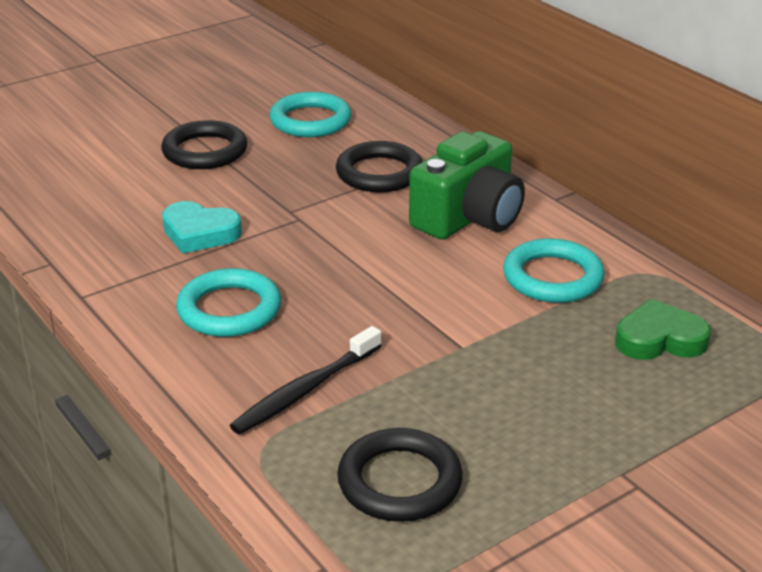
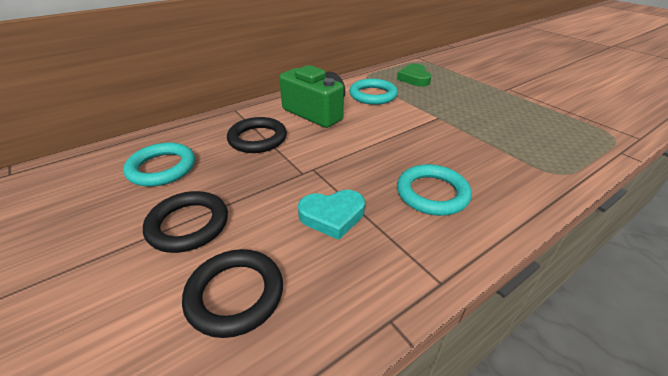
camera: 90 degrees left, 5 degrees up
turquoise heart [162,201,242,253] -> turquoise heart turned 60 degrees clockwise [298,190,365,240]
black toothbrush [230,326,382,435] -> none
black ring [337,428,463,522] -> black ring moved to [182,249,283,338]

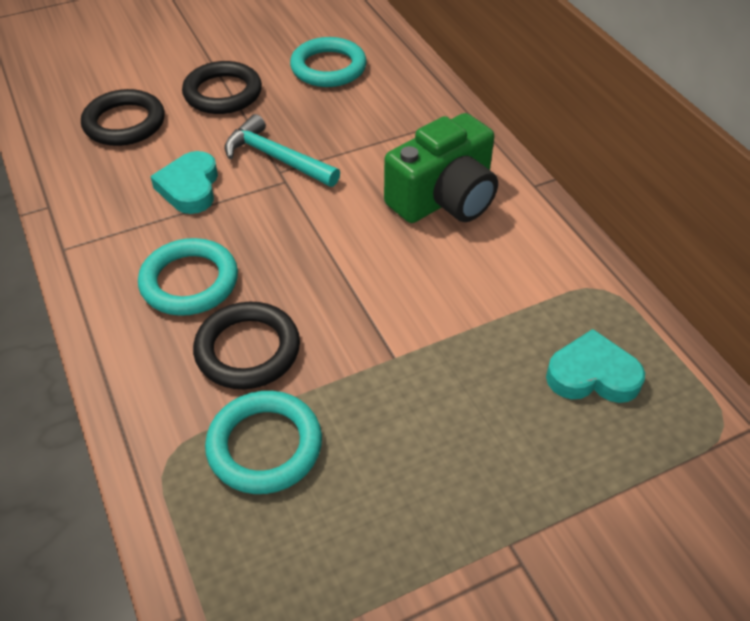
camera: 100 degrees right, 10 degrees up
black ring [227,117,287,153] -> black ring moved to [193,302,300,389]
turquoise ring [349,79,398,105] -> turquoise ring moved to [205,391,322,494]
green heart [397,64,431,87] -> turquoise heart [546,329,645,403]
none -> turquoise hammer [224,114,340,187]

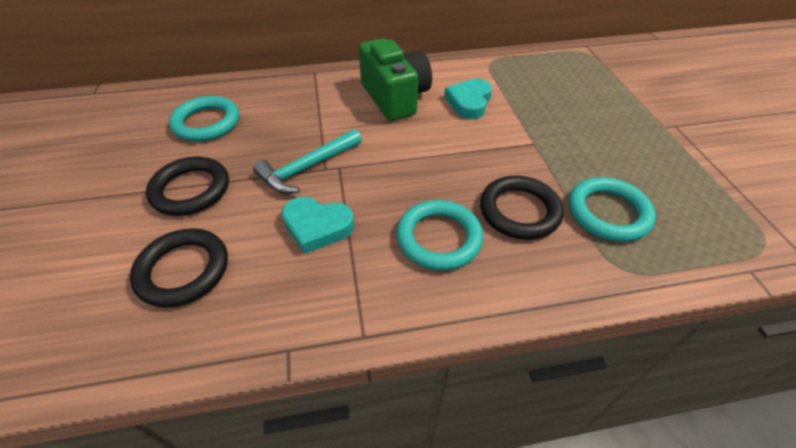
camera: 75 degrees left, 0 degrees up
turquoise heart [546,329,645,403] -> turquoise heart moved to [444,79,492,119]

